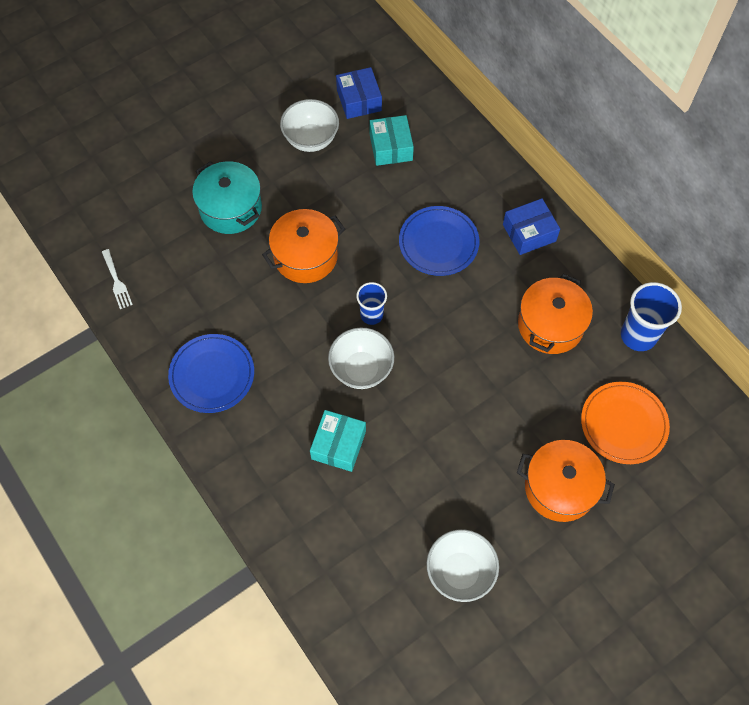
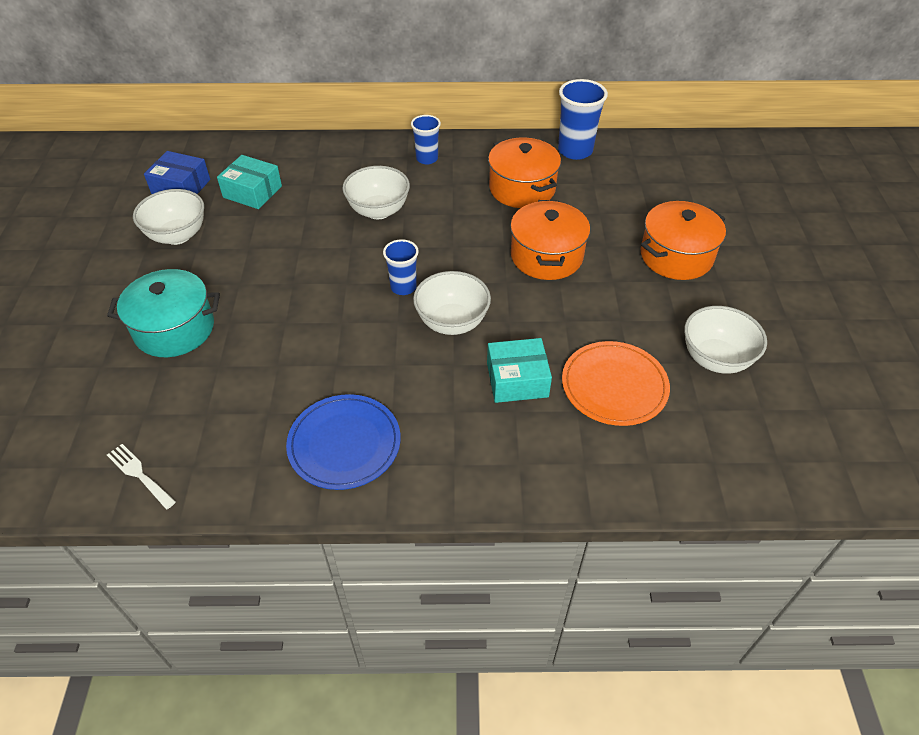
camera: 55 degrees left, 15 degrees down
white fork [102,249,133,309] -> white fork turned 150 degrees counterclockwise [107,444,176,509]
orange pot [262,209,345,283] -> orange pot moved to [510,200,590,280]
turquoise box [310,410,366,472] -> turquoise box turned 60 degrees counterclockwise [487,338,552,403]
blue plate [399,206,479,276] -> white bowl [342,166,410,219]
blue box [503,198,560,255] -> blue cup [411,115,441,165]
orange plate [581,382,670,464] -> orange plate moved to [562,341,670,426]

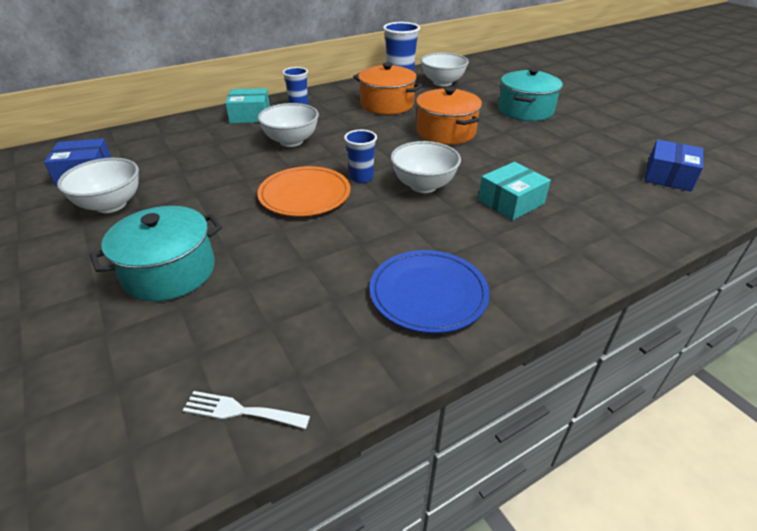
camera: 30 degrees left, 10 degrees down
turquoise box [217,155,282,209] -> turquoise box moved to [225,88,270,124]
orange plate [562,341,670,426] -> orange plate moved to [257,166,350,216]
orange pot [641,201,726,280] -> turquoise pot [498,68,563,121]
white bowl [684,306,767,374] -> white bowl moved to [421,53,469,86]
none -> blue box [644,139,703,191]

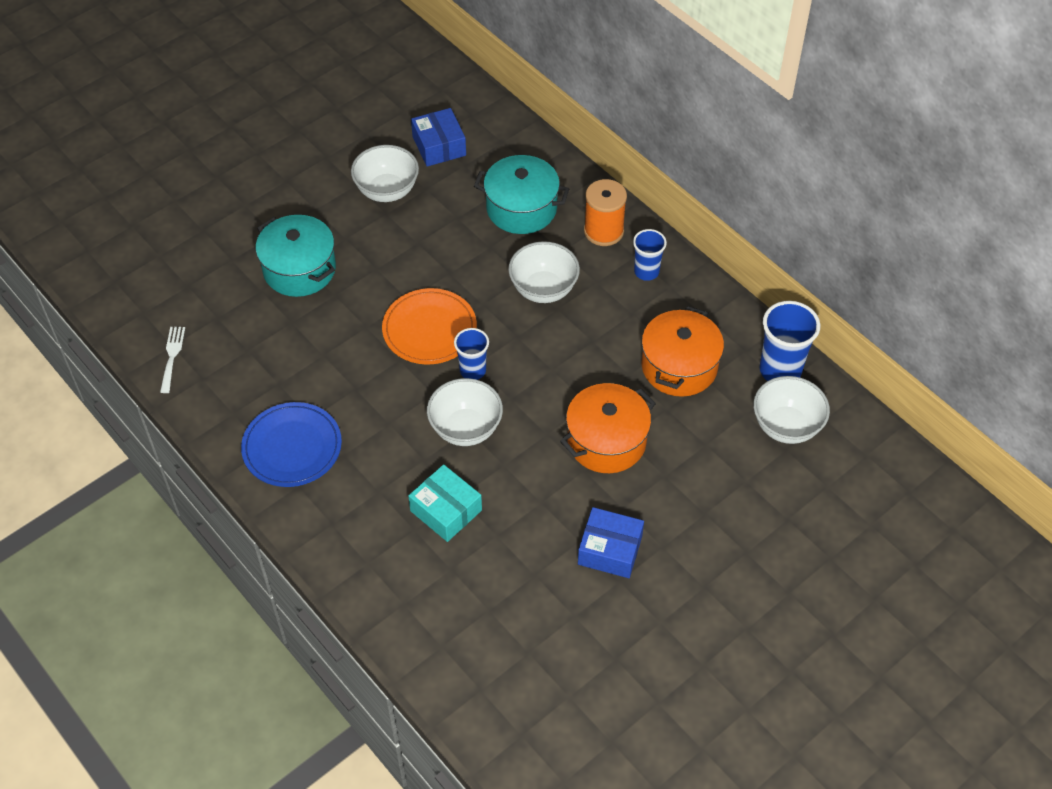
camera: 80 degrees right, 15 degrees up
turquoise box [225,88,270,124] -> orange spool [584,179,627,246]
turquoise pot [498,68,563,121] -> turquoise pot moved to [474,155,569,234]
blue box [644,139,703,191] -> blue box moved to [578,507,644,578]

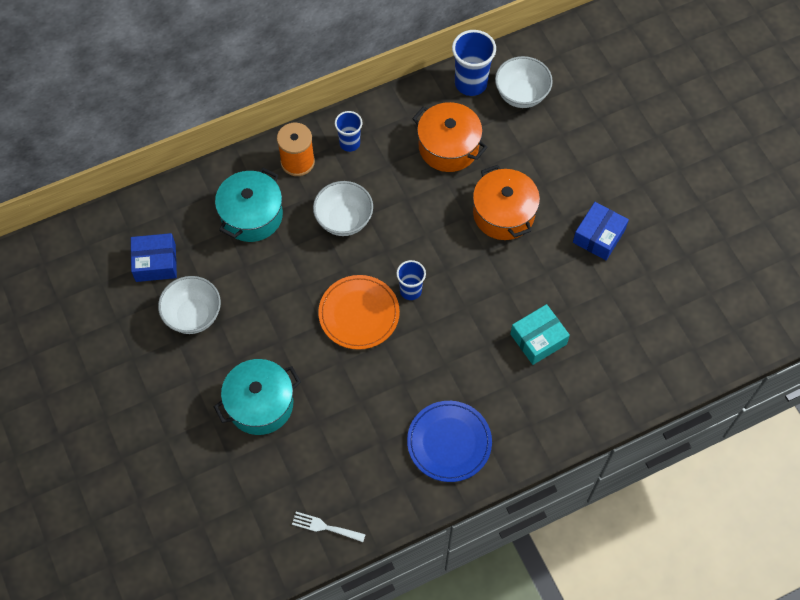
camera: 75 degrees left, 10 degrees up
white bowl [427,378,503,446] -> none

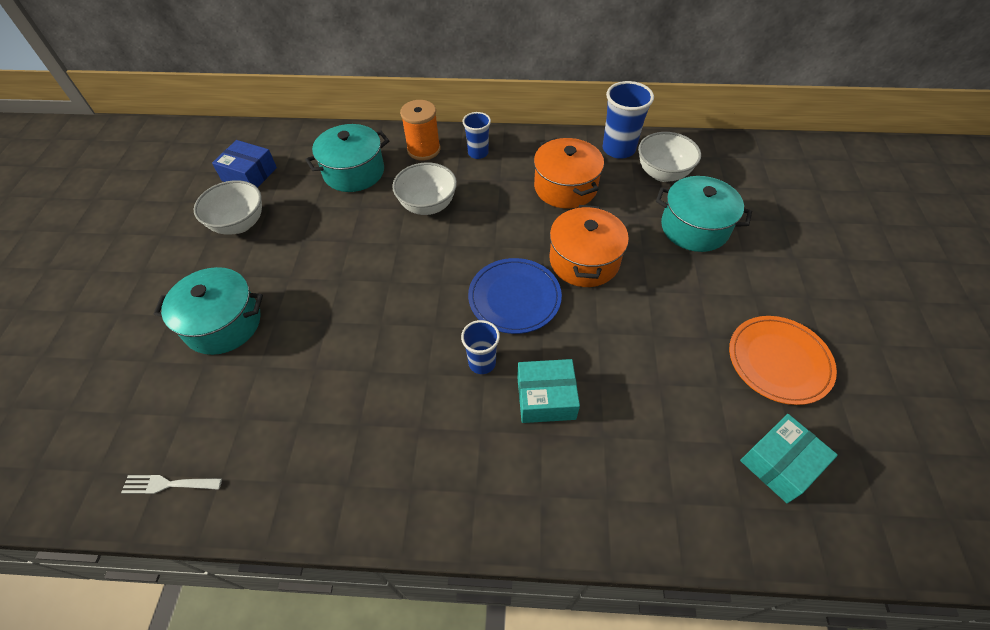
camera: 30 degrees right, 10 degrees down
white fork [292,512,366,542] -> white fork turned 45 degrees counterclockwise [121,475,222,494]
orange plate [318,275,400,350] -> orange plate moved to [729,316,837,405]
blue cup [396,260,426,300] -> blue cup moved to [461,320,500,374]
blue plate [407,401,492,482] -> blue plate moved to [468,258,562,334]
blue box [573,202,629,260] -> none
none -> turquoise pot [656,176,752,252]
none -> turquoise box [740,414,838,503]

